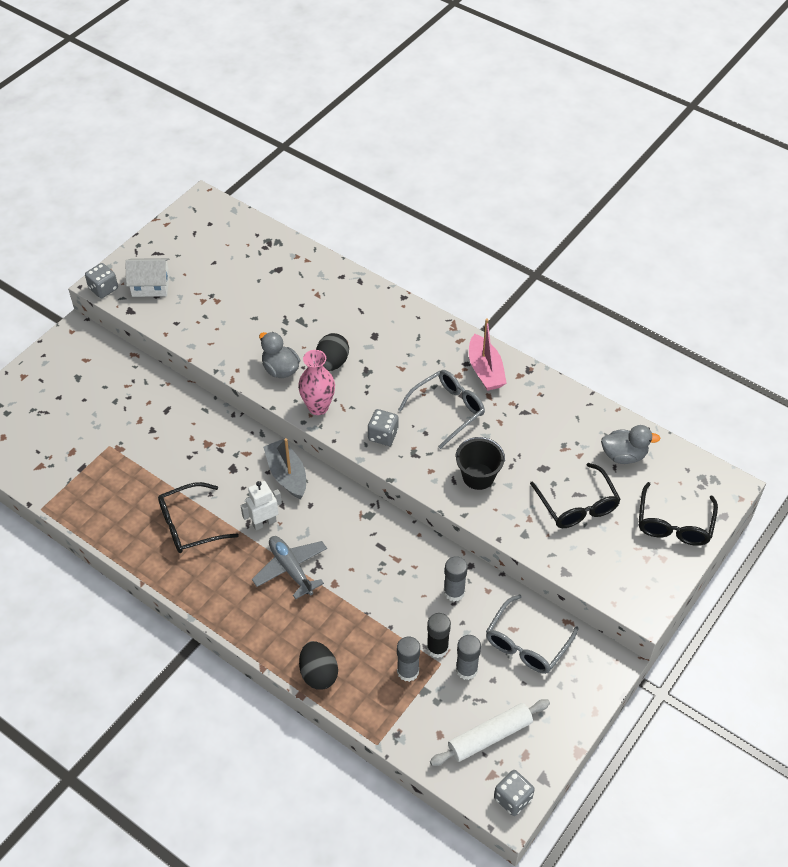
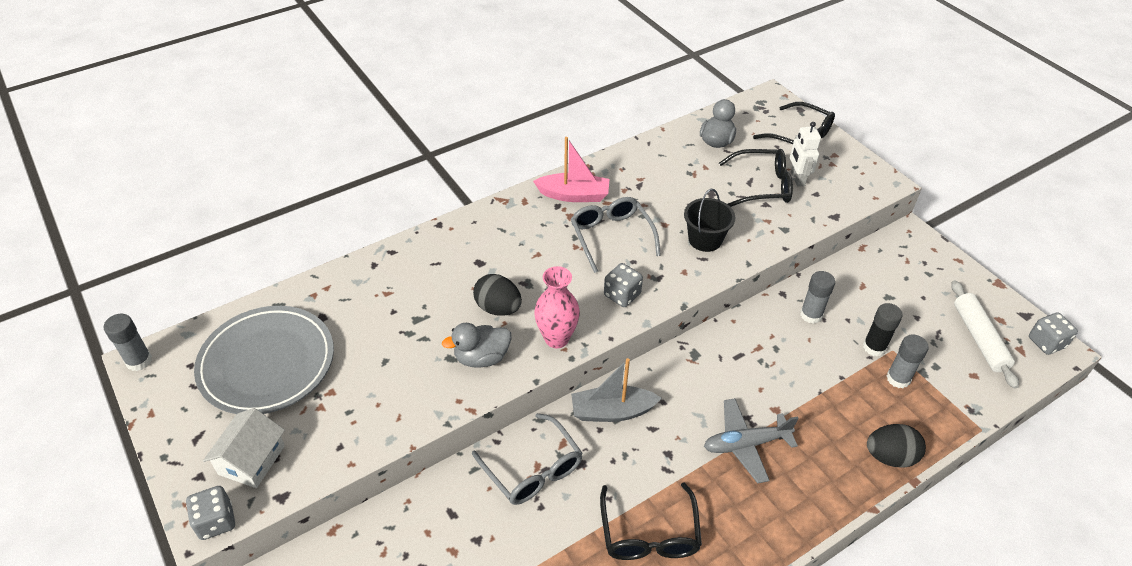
camera: 70 degrees left, 5 degrees down
white robot [241,481,282,531] -> white robot moved to [790,122,821,187]
grey glue stick [456,635,481,680] -> grey glue stick moved to [104,314,152,371]
grey glasses [486,594,579,674] -> grey glasses moved to [472,413,583,505]
none -> grey plate [194,306,334,414]

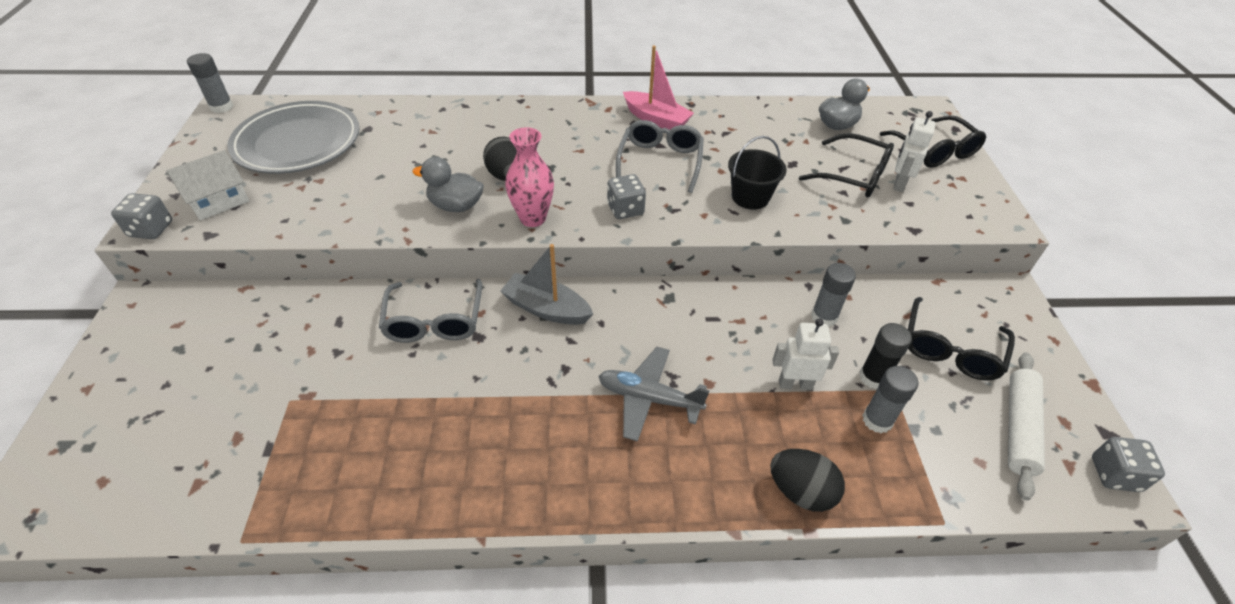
camera: 30 degrees right, 0 degrees up
black glasses [600,482,702,560] -> black glasses moved to [908,297,1015,381]
none -> white robot [772,318,839,390]

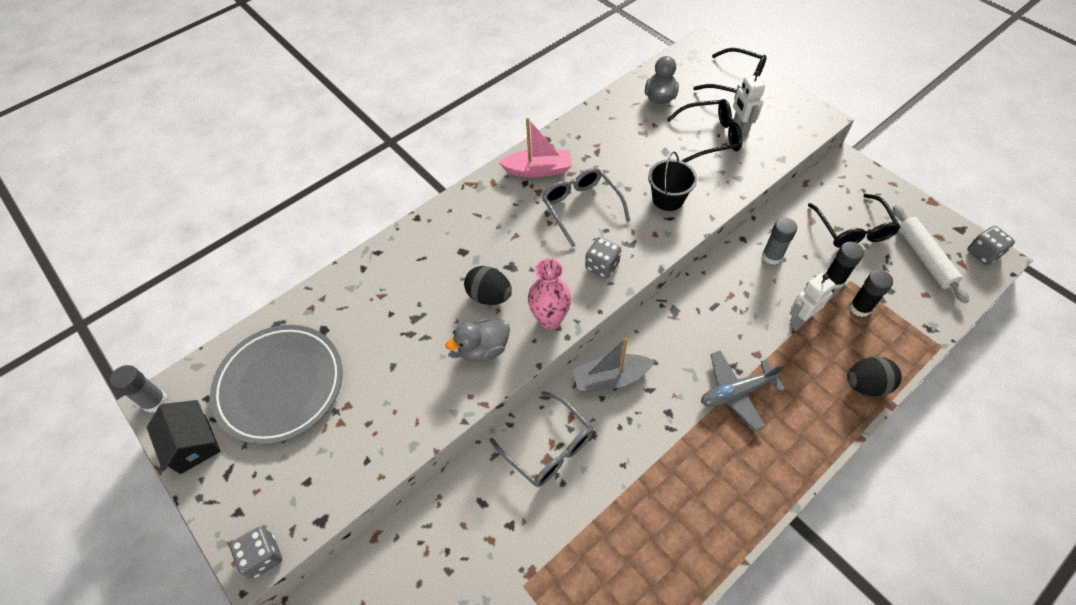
camera: 35 degrees left, 10 degrees up
white house [166,150,249,221] -> none
grey glue stick [862,366,919,433] -> black glue stick [850,270,893,317]
none -> black house [147,400,221,474]

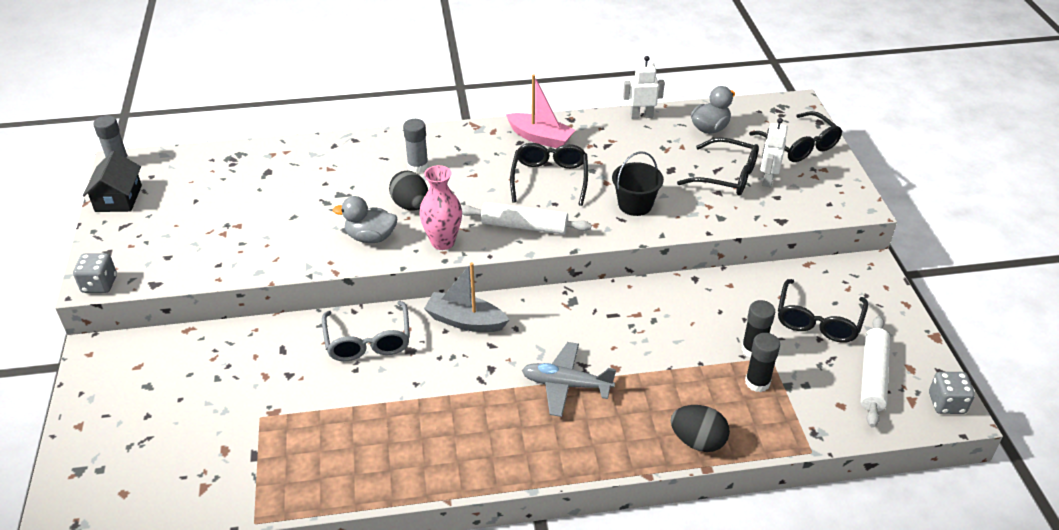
camera: 30 degrees right, 15 degrees down
grey plate [210,325,343,445] -> none
grey glasses [542,168,630,247] -> black glasses [510,143,588,206]
grey dice [585,237,621,279] -> white rolling pin [461,202,591,234]
grey glue stick [762,218,797,265] -> grey glue stick moved to [403,119,429,173]
white robot [790,273,835,327] -> white robot moved to [623,56,665,119]

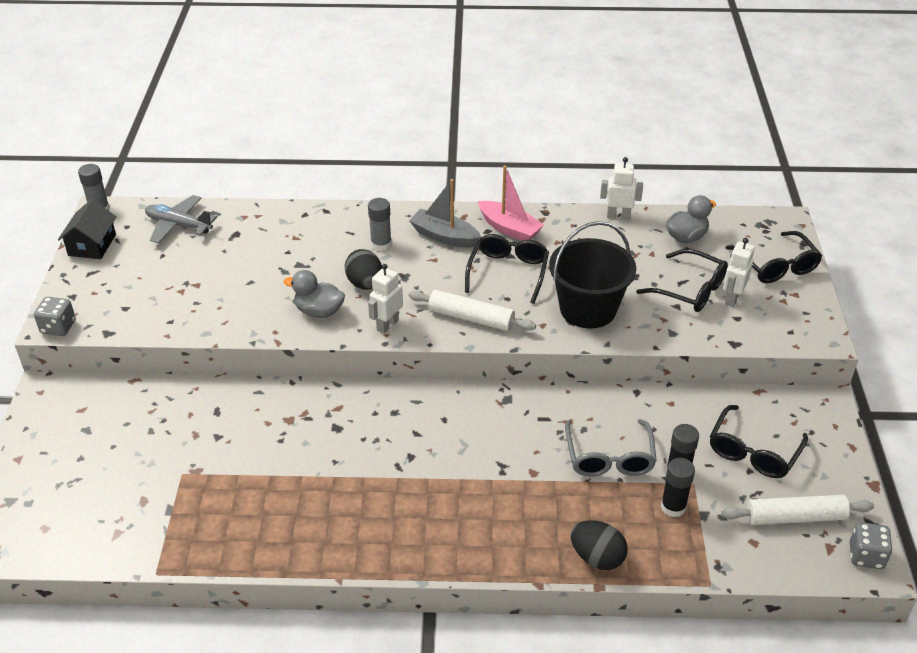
camera: 10 degrees right, 0 degrees up
grey glasses [322,301,410,361] -> grey glasses moved to [565,419,657,477]
pink vase [420,165,462,250] -> white robot [368,264,403,334]
grey boat [424,262,509,332] -> grey boat moved to [409,179,481,247]
grey plane [522,342,616,417] -> grey plane moved to [145,195,217,243]
black bucket [612,151,664,216] -> black bucket [549,221,637,328], size x1.64
white rolling pin [861,316,890,427] -> white rolling pin turned 60 degrees clockwise [721,495,874,525]

